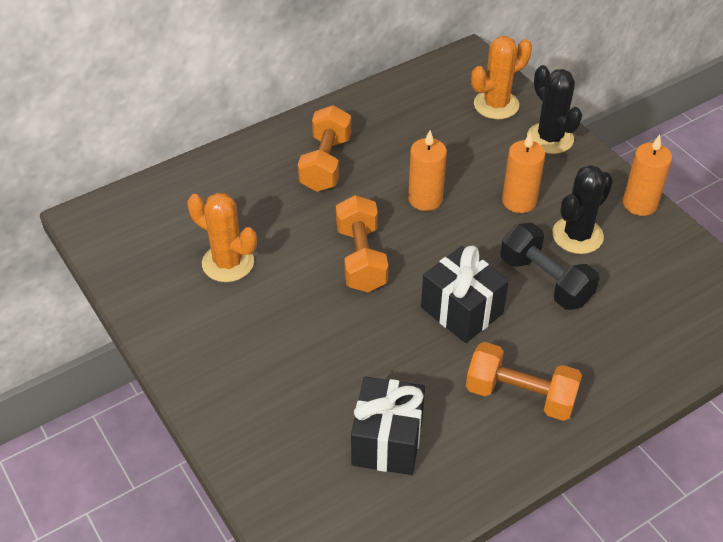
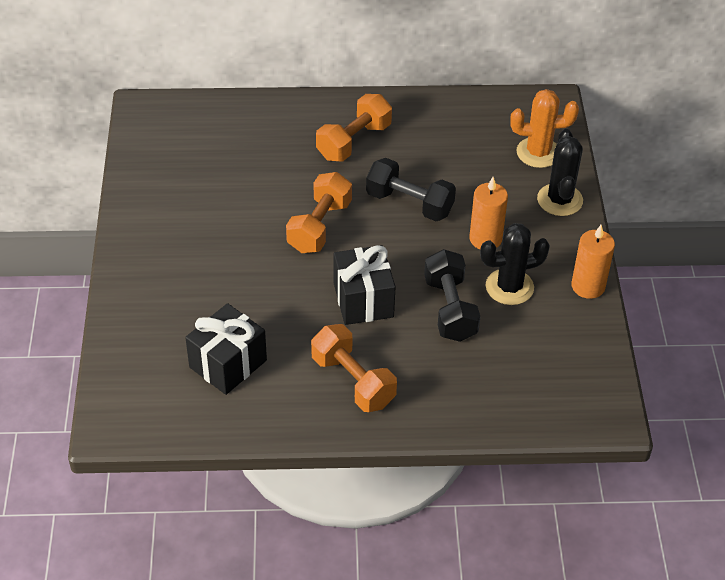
camera: 30 degrees right, 0 degrees up
orange cactus [187,193,257,282] -> none
orange candle [408,130,447,211] -> black dumbbell [366,158,456,221]

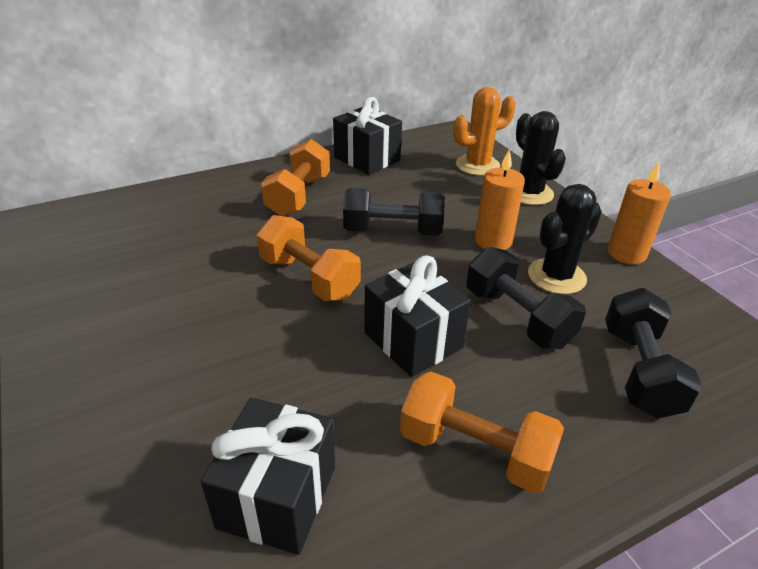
camera: 25 degrees left, 10 degrees down
orange dumbbell [286,172,352,253] -> orange dumbbell turned 45 degrees counterclockwise [257,215,361,301]
none -> black gift [333,97,402,175]
none -> black dumbbell [605,288,702,419]

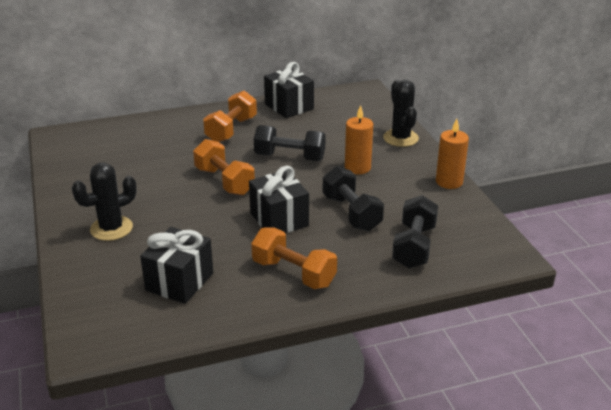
camera: 10 degrees right, 5 degrees down
orange cactus [453,87,516,176] -> none
black cactus [528,184,602,294] -> black cactus moved to [72,163,137,241]

